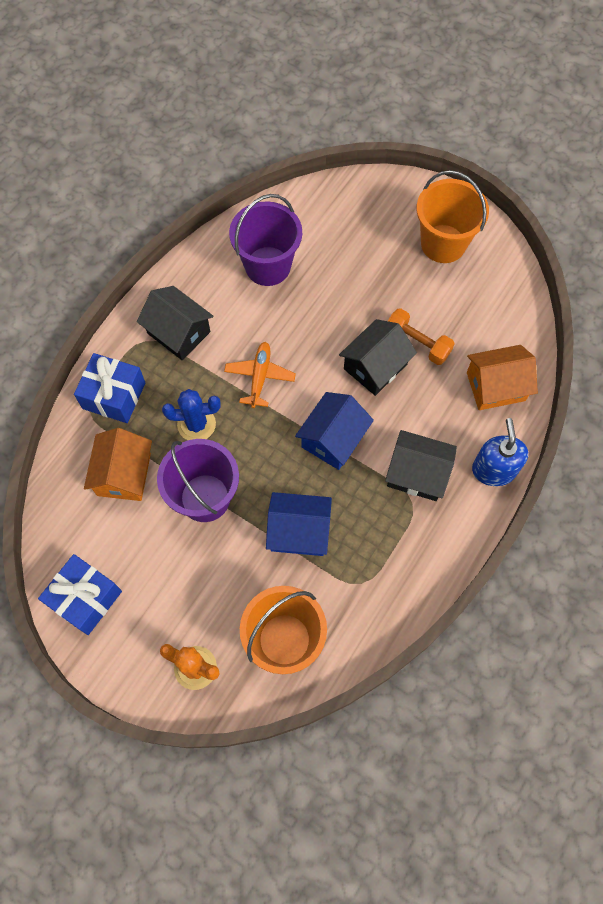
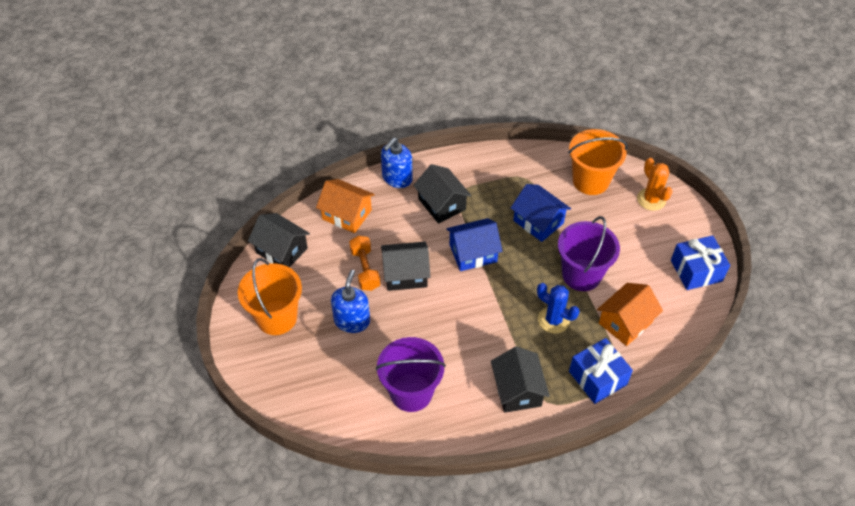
camera: 140 degrees left, 15 degrees down
orange plane [224,342,296,408] -> none
none -> black house [248,213,310,267]
none -> blue soap dispenser [331,270,370,333]

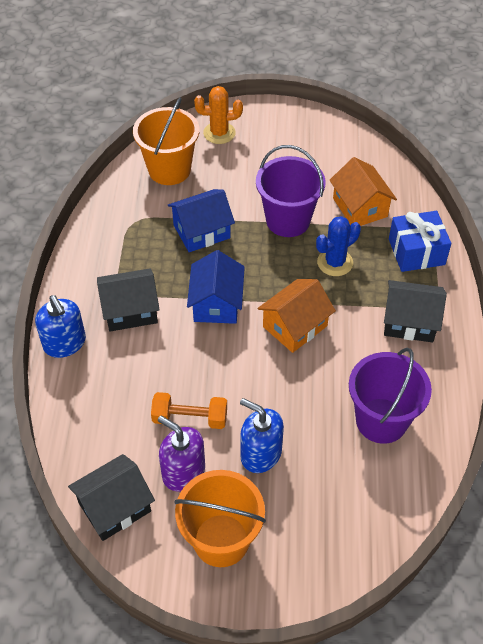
camera: 70 degrees left, 0 degrees up
orange house [316,179,375,233] -> orange house moved to [258,279,336,353]
black house [381,242,431,291] -> none
blue gift [671,235,730,290] -> none
none -> purple soap dispenser [158,416,205,491]

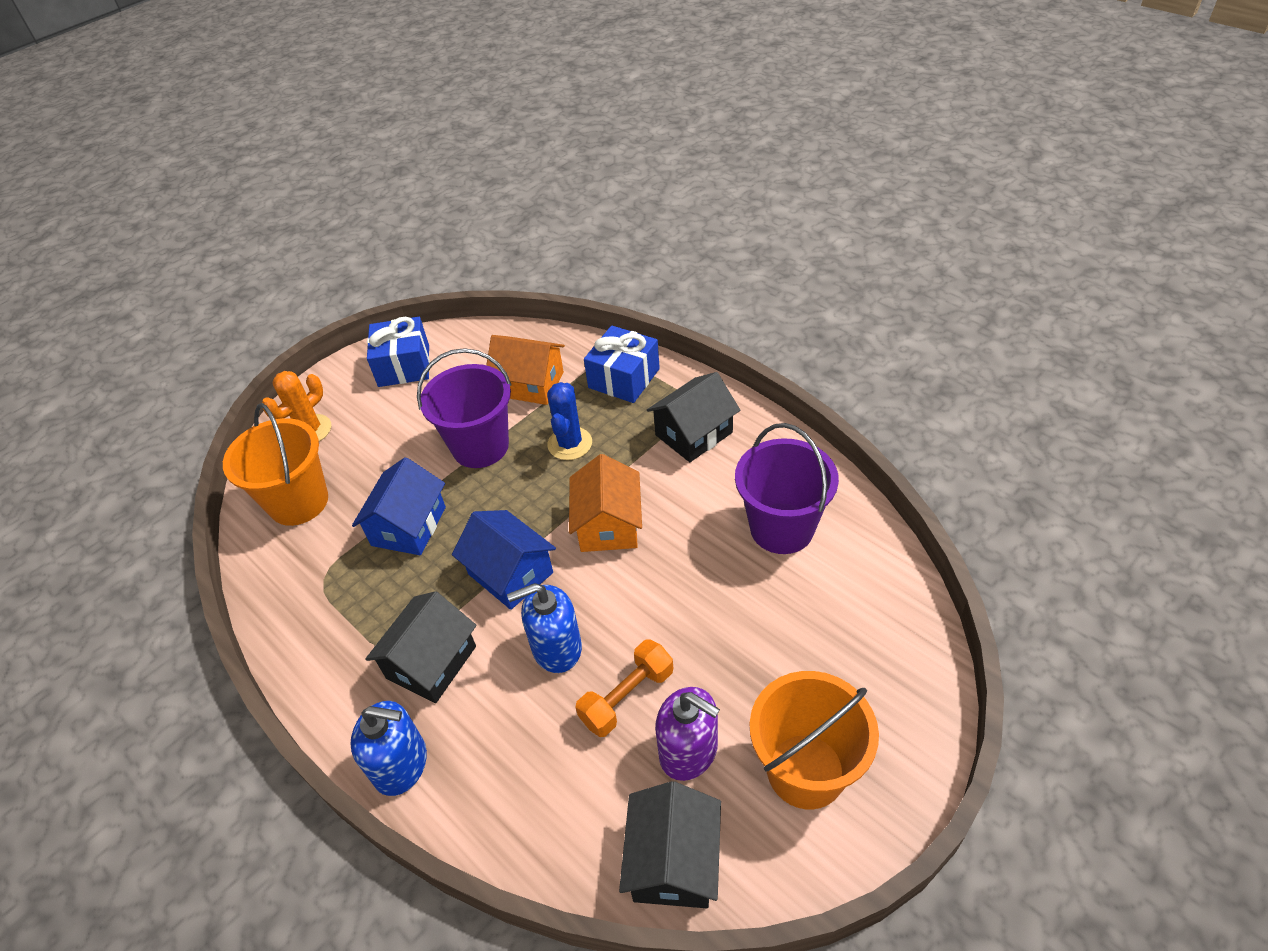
camera: 45 degrees left, 5 degrees down
purple soap dispenser [158,416,205,491] -> purple soap dispenser turned 135 degrees counterclockwise [655,687,720,781]
blue soap dispenser [240,398,284,473] -> blue soap dispenser moved to [507,583,582,673]
none -> blue gift [367,317,430,387]

